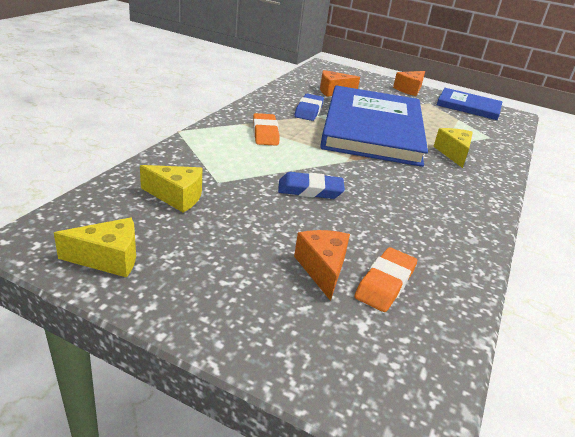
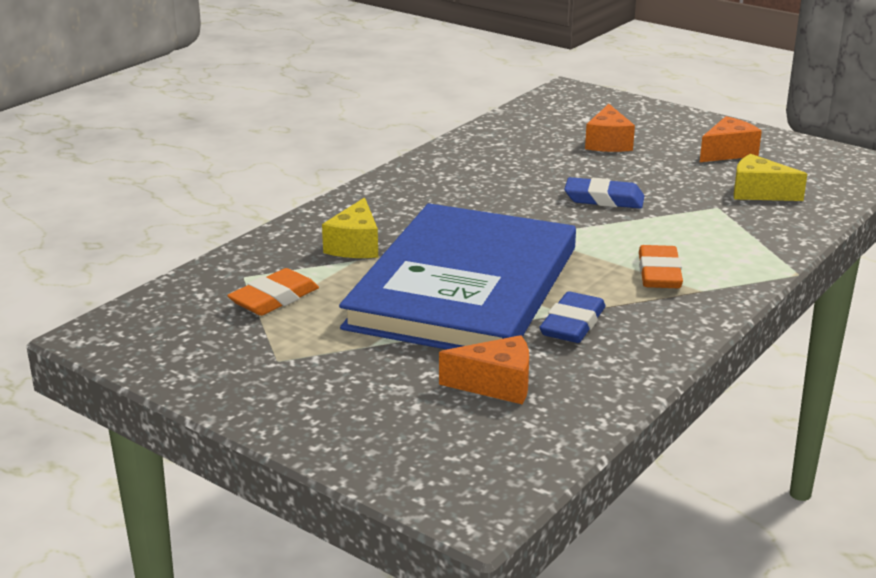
camera: 165 degrees left, 5 degrees down
yellow cheese [54,218,136,278] -> none
orange eraser [354,247,417,312] -> orange eraser moved to [227,268,319,316]
orange cheese [393,71,425,96] -> orange cheese moved to [700,116,762,162]
blue book [437,88,502,120] -> none

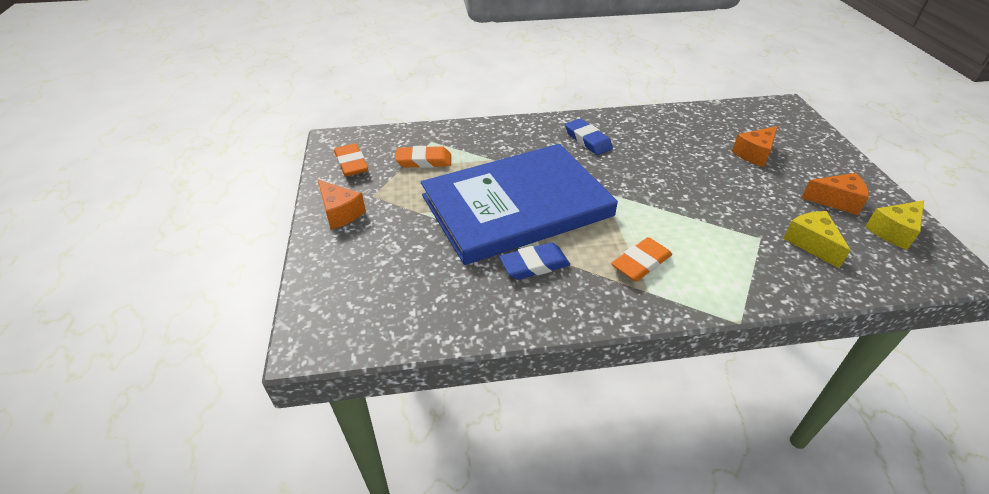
camera: 45 degrees right, 15 degrees up
yellow cheese [322,197,378,258] -> yellow cheese moved to [865,200,924,250]
orange cheese [439,335,529,405] -> orange cheese moved to [318,180,366,230]
blue eraser [564,177,644,208] -> blue eraser moved to [565,119,613,155]
none -> orange eraser [334,143,368,177]

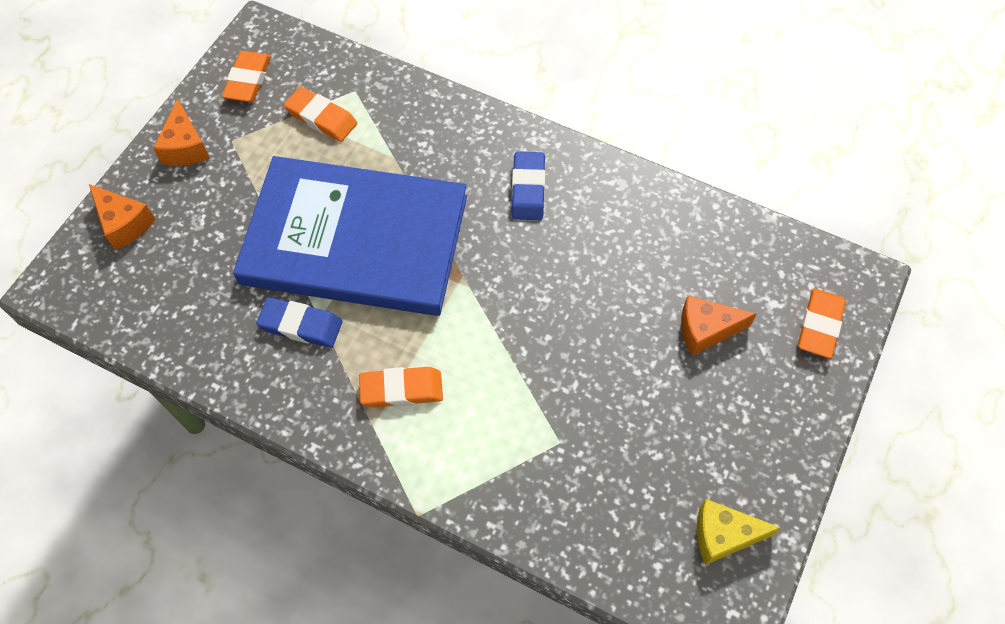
camera: 35 degrees right, 20 degrees up
yellow cheese [783,211,851,268] -> none
orange cheese [801,173,869,215] -> orange cheese moved to [89,184,155,250]
none -> orange eraser [798,288,846,359]

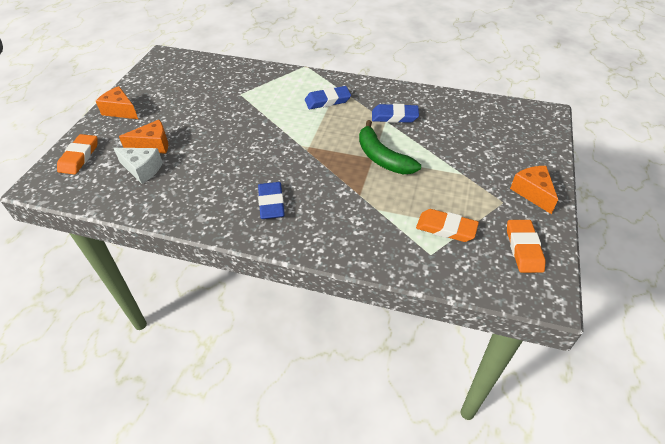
camera: 170 degrees right, 15 degrees down
orange cheese [89,184,155,250] -> orange cheese moved to [96,86,138,119]
blue book [233,156,467,316] -> green banana [359,120,421,174]
orange eraser [359,367,443,408] -> blue eraser [305,86,351,109]
yellow cheese [697,499,781,565] -> none
none -> white cheese [114,148,163,184]

